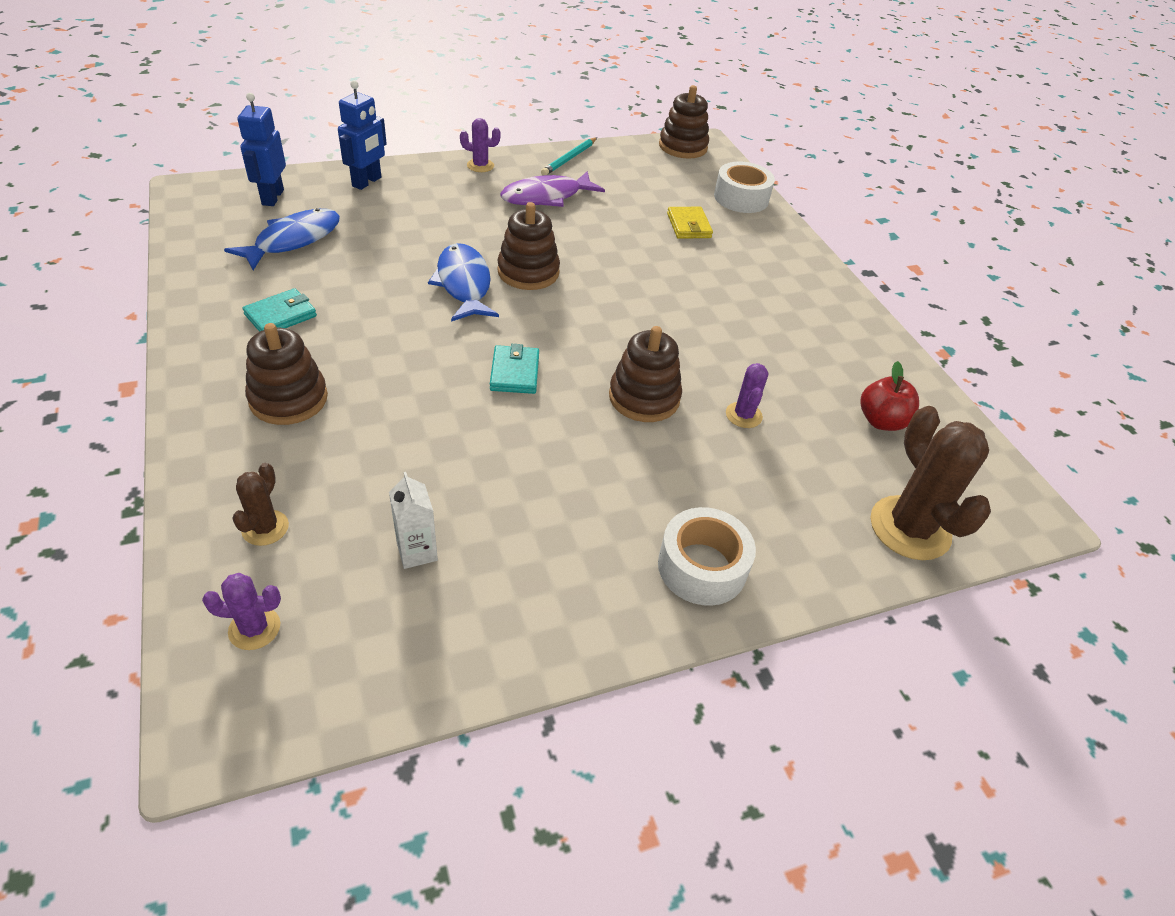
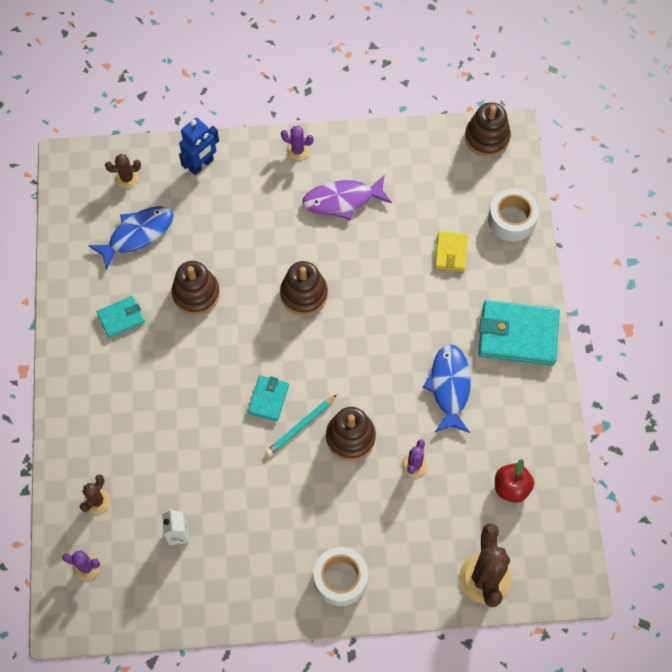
camera: 20 degrees right, 20 degrees up
blue robot [238,93,286,206] -> brown cactus [105,154,141,188]
brown stacking toy [245,323,328,425] -> brown stacking toy moved to [172,261,220,315]
blue fish [428,243,499,322] -> blue fish moved to [423,344,471,433]
turquoise pencil [541,137,597,175] -> turquoise pencil moved to [266,395,337,456]
none -> turquoise wallet [478,300,560,366]

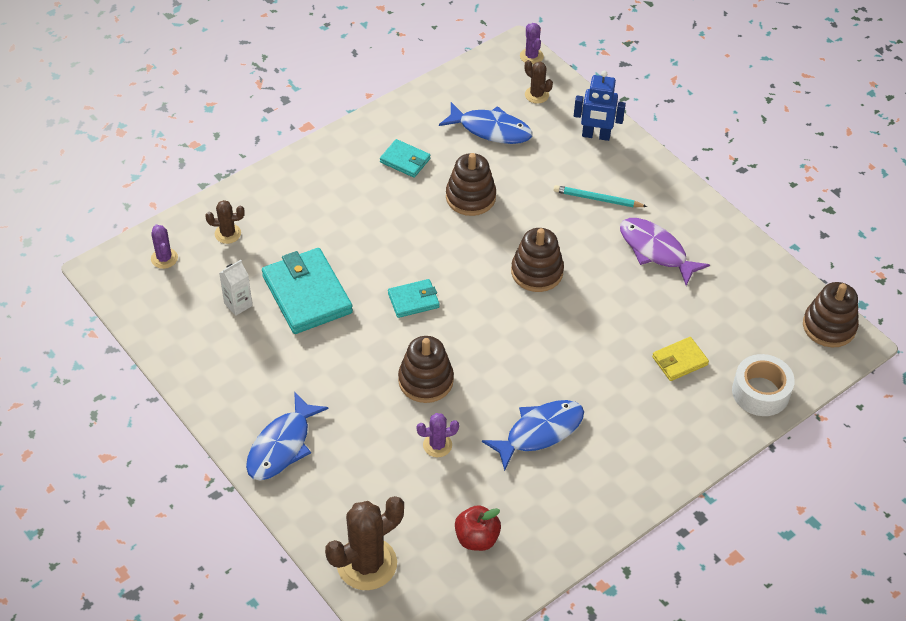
camera: 55 degrees right, 15 degrees down
turquoise pencil [266,395,337,456] -> turquoise pencil moved to [554,185,648,207]
purple cactus [281,126,314,160] -> purple cactus moved to [520,23,544,64]
white tape [314,547,368,606] -> blue fish [246,391,329,481]
turquoise wallet [478,300,560,366] -> turquoise wallet moved to [262,248,353,334]

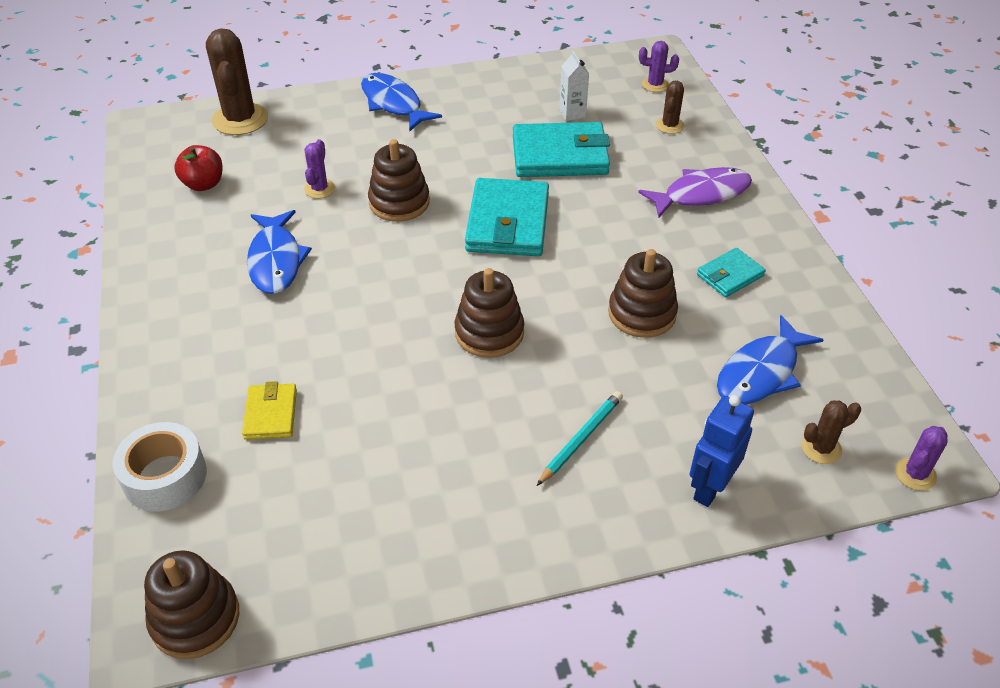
camera: 115 degrees right, 5 degrees down
turquoise wallet [388,279,440,318] -> turquoise wallet [465,178,549,256], size x1.89
purple cactus [520,23,544,64] -> purple cactus turned 60 degrees counterclockwise [895,426,948,491]
purple fish [620,218,710,286] -> purple fish moved to [638,167,752,218]

